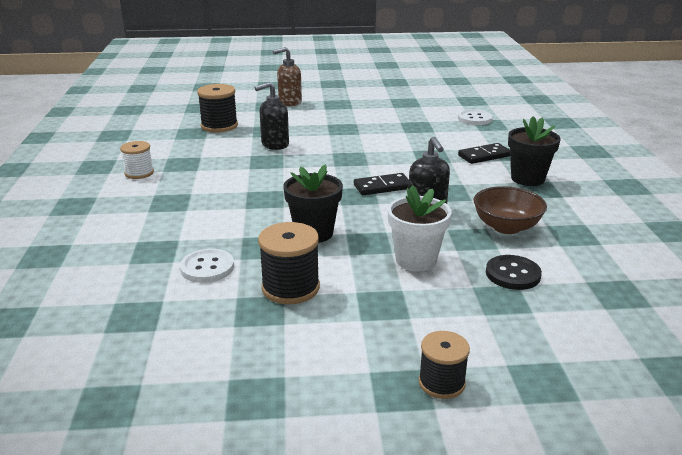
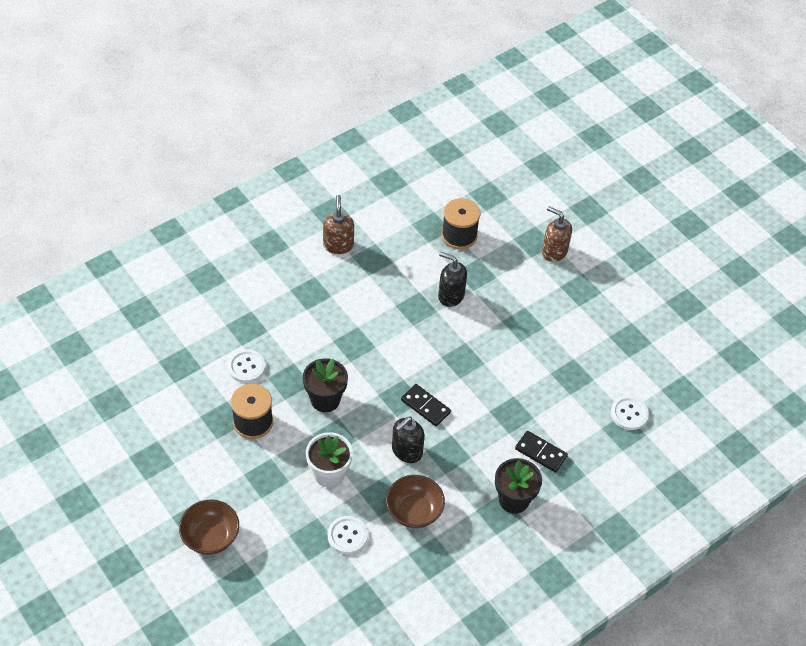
camera: 55 degrees right, 25 degrees up
white spool [120,141,154,179] -> brown soap dispenser [323,195,354,254]
black spool [418,331,470,399] -> brown bowl [179,500,239,555]
black button [486,255,542,290] -> white button [328,516,368,554]

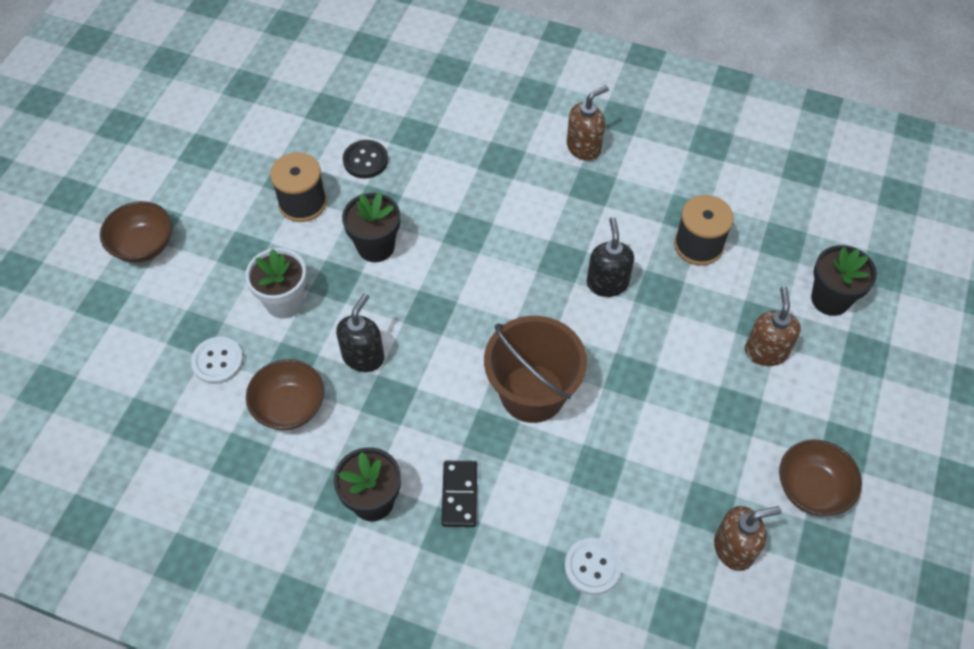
camera: 60 degrees right, 5 degrees up
white button [228,350,265,383] -> black button [343,140,388,178]
black soap dispenser [392,417,425,463] -> black soap dispenser turned 105 degrees clockwise [336,293,384,372]
black domino [401,384,451,426] -> none
none -> brown bucket [484,316,587,423]
none -> brown soap dispenser [714,506,781,571]
none -> brown bowl [779,440,862,516]
none -> black flower pot [811,245,877,316]

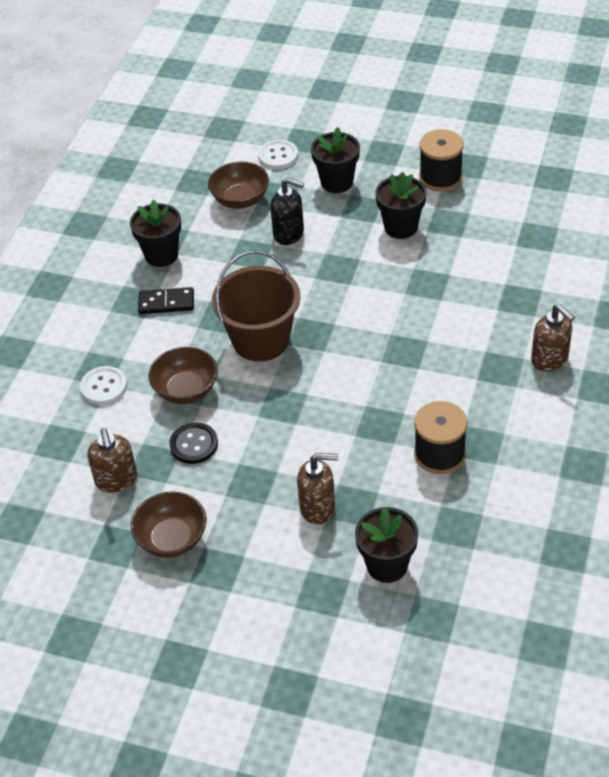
camera: 90 degrees right, 10 degrees down
brown bowl [100,201,172,263] -> brown bowl moved to [148,347,218,404]
white flower pot [245,248,307,319] -> black flower pot [311,127,360,193]
black button [343,140,388,178] -> black button moved to [169,422,218,464]
black soap dispenser [587,217,634,297] -> none

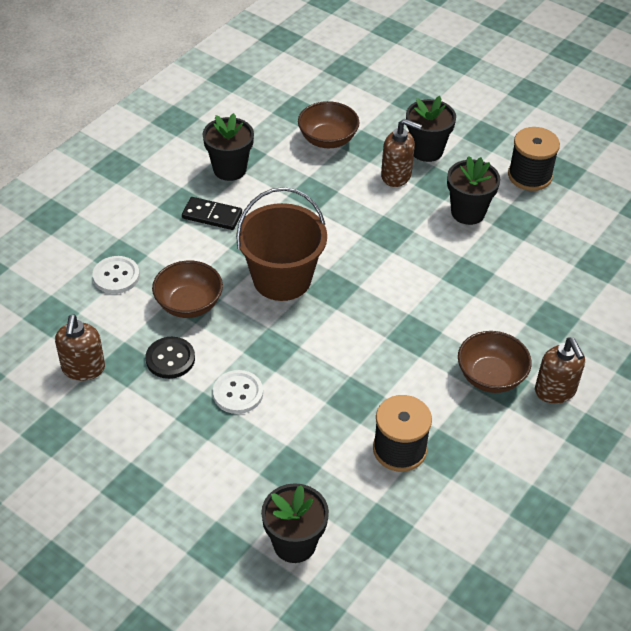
camera: 15 degrees right, 0 degrees up
brown bowl [131,491,206,558] -> brown bowl moved to [458,331,532,393]
white button [258,140,298,169] -> white button moved to [213,370,263,414]
black soap dispenser [270,178,304,245] -> none
brown soap dispenser [297,453,338,524] -> brown soap dispenser moved to [381,119,422,187]

